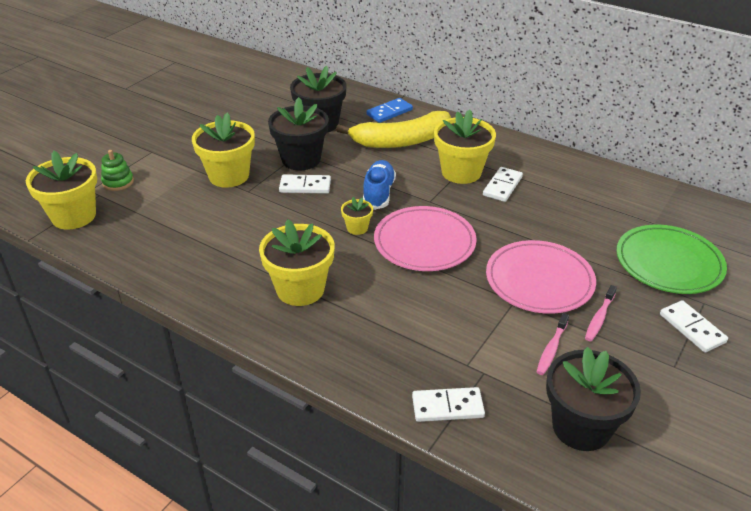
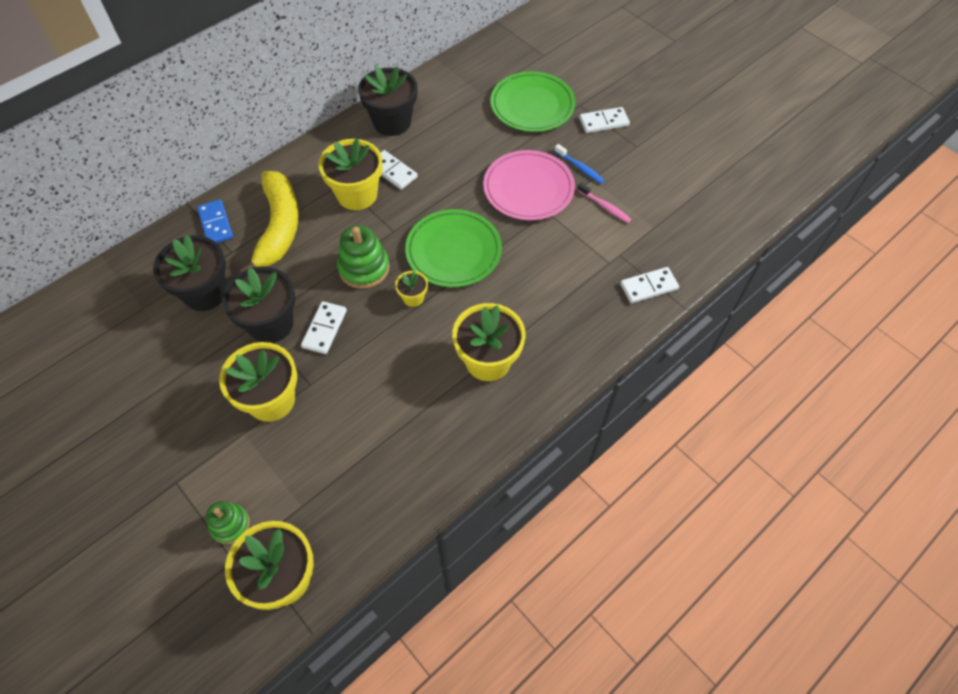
camera: 75 degrees left, 20 degrees up
blue shoe [363,160,396,210] -> green stacking toy [337,225,390,289]
pink plate [374,206,477,271] -> green plate [405,209,502,287]
white domino [412,387,485,422] -> white domino turned 60 degrees clockwise [620,267,679,303]
black flower pot [546,347,641,451] -> black flower pot moved to [358,66,417,136]
pink toothbrush [585,285,617,341] -> blue toothbrush [555,144,605,184]

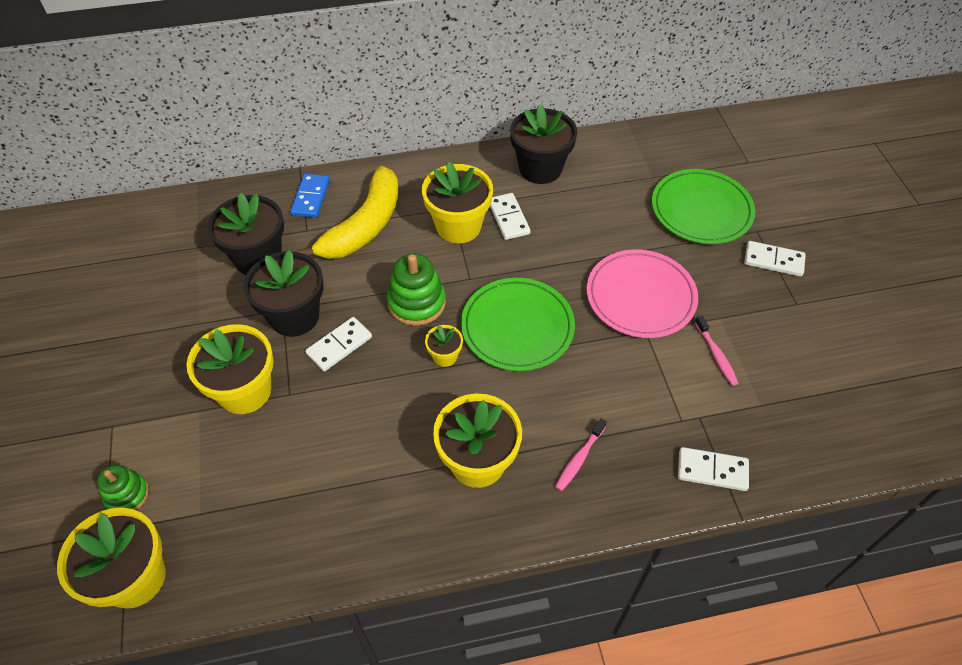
camera: 30 degrees right, 5 degrees down
blue toothbrush [555,144,605,184] -> none
none -> pink toothbrush [555,418,607,491]

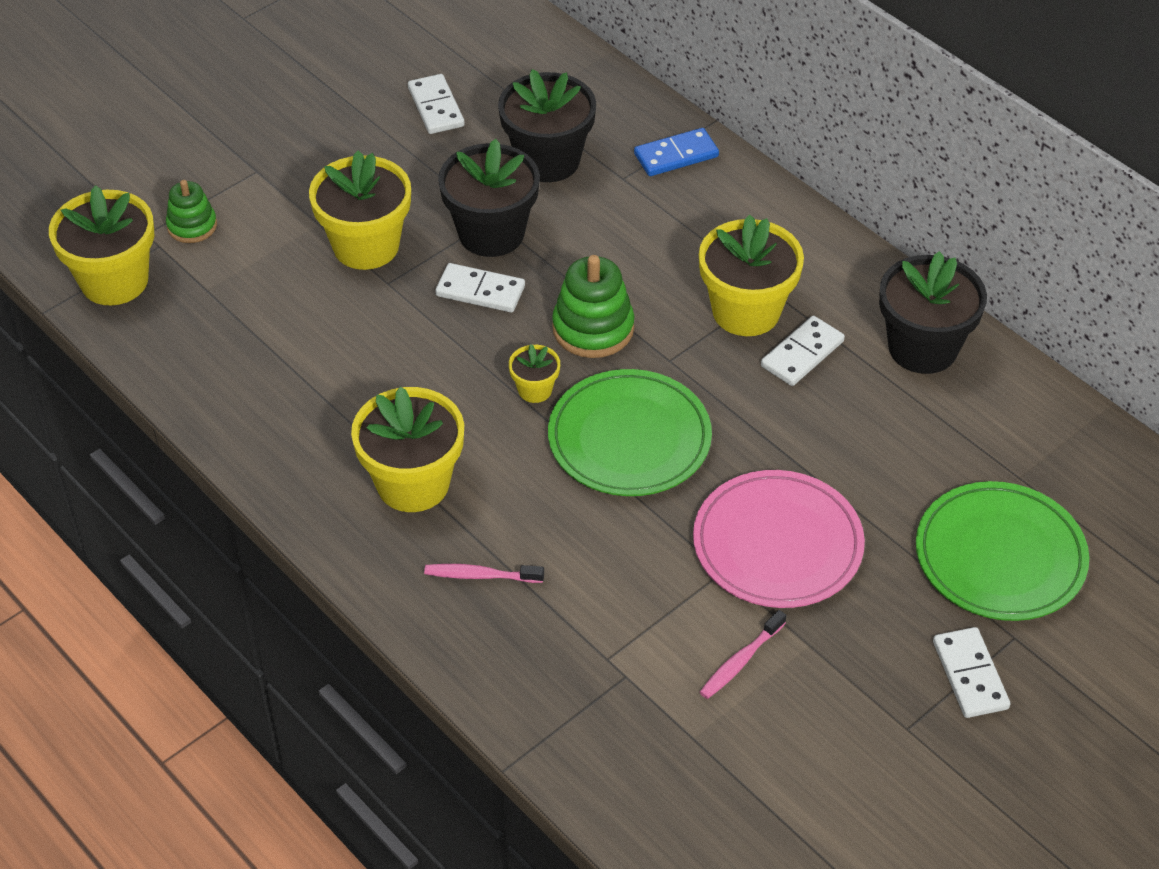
camera: 60 degrees right, 5 degrees down
yellow banana [295,166,398,259] -> none
white domino [678,447,749,491] -> white domino moved to [408,74,465,134]

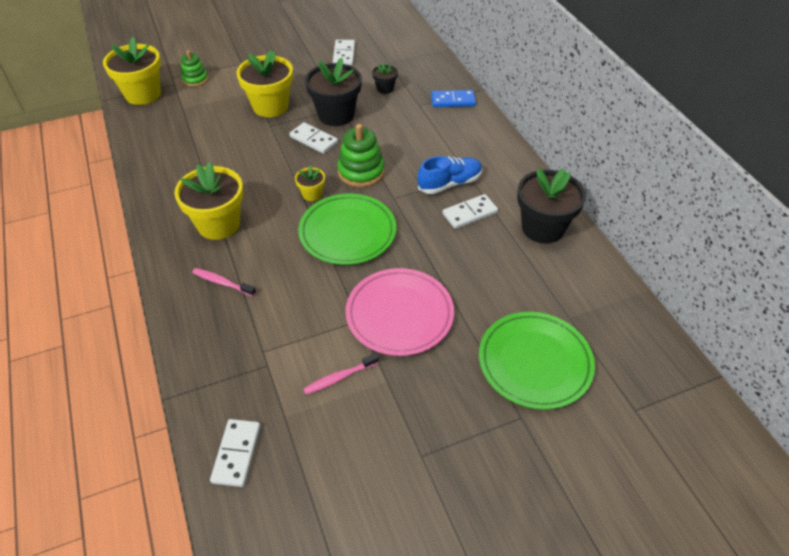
camera: 20 degrees right, 0 degrees up
black flower pot [498,69,596,182] -> black flower pot [372,62,398,94], size x0.49
yellow flower pot [699,215,804,336] -> blue shoe [417,156,482,194]
white domino [933,627,1010,718] -> white domino moved to [210,419,260,487]

